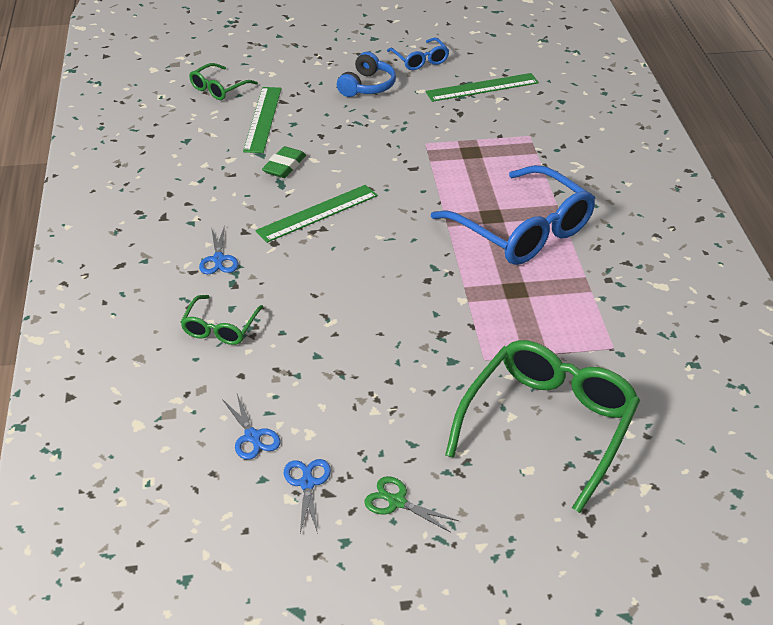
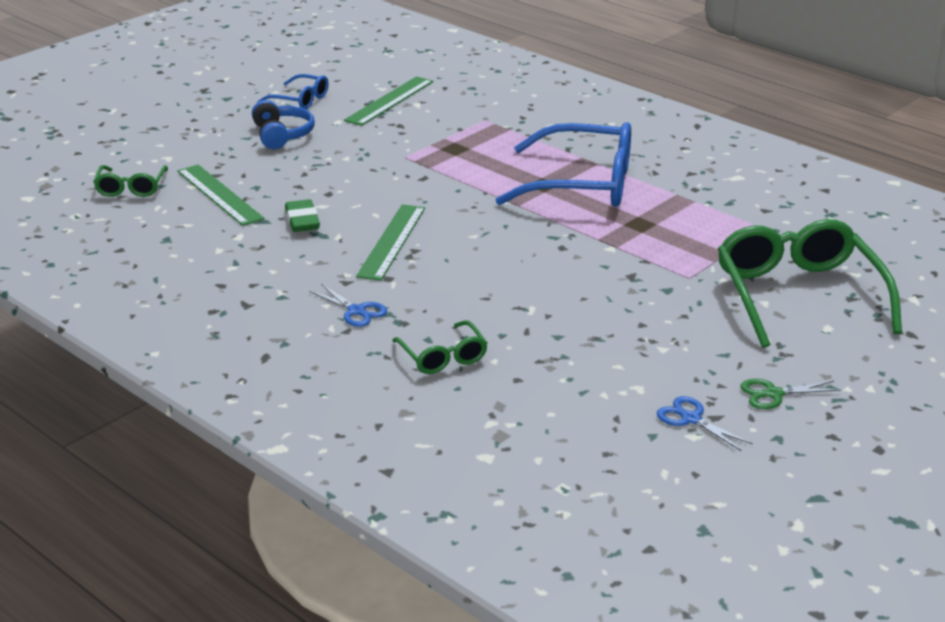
camera: 40 degrees left, 10 degrees down
blue scissors [222,394,281,460] -> none

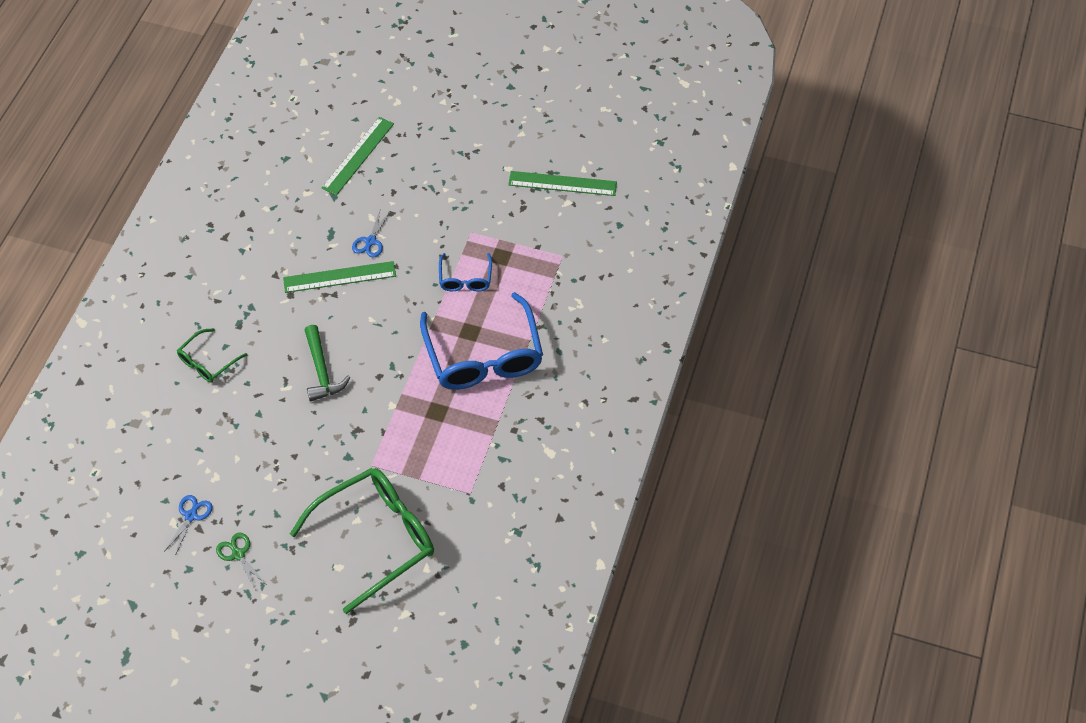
camera: 65 degrees right, 25 degrees up
green glasses [93,165,168,197] -> none
blue headphones [252,100,315,149] -> none
blue glasses [257,74,329,109] -> blue glasses moved to [439,253,492,291]
green eraser [285,199,320,232] -> none
blue scissors [310,284,387,327] -> blue scissors moved to [352,211,390,257]
none -> green hammer [305,325,351,401]

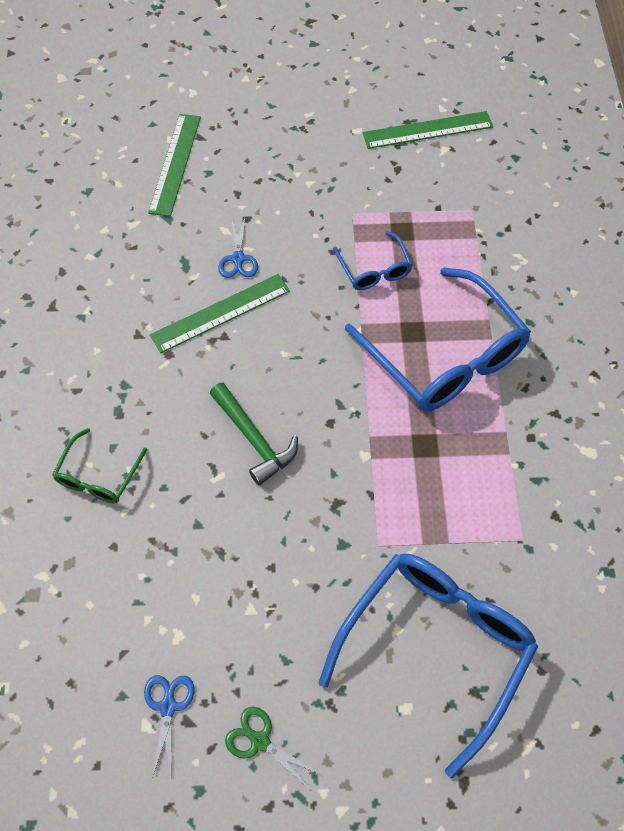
camera: 20 degrees left, 5 degrees up
green glasses [290,468,434,614] -> blue glasses [318,554,538,778]

